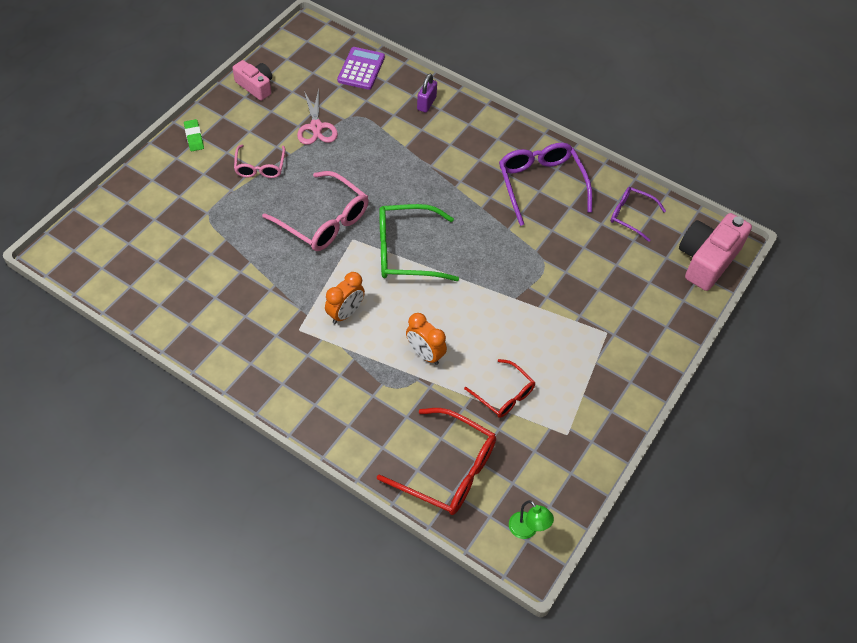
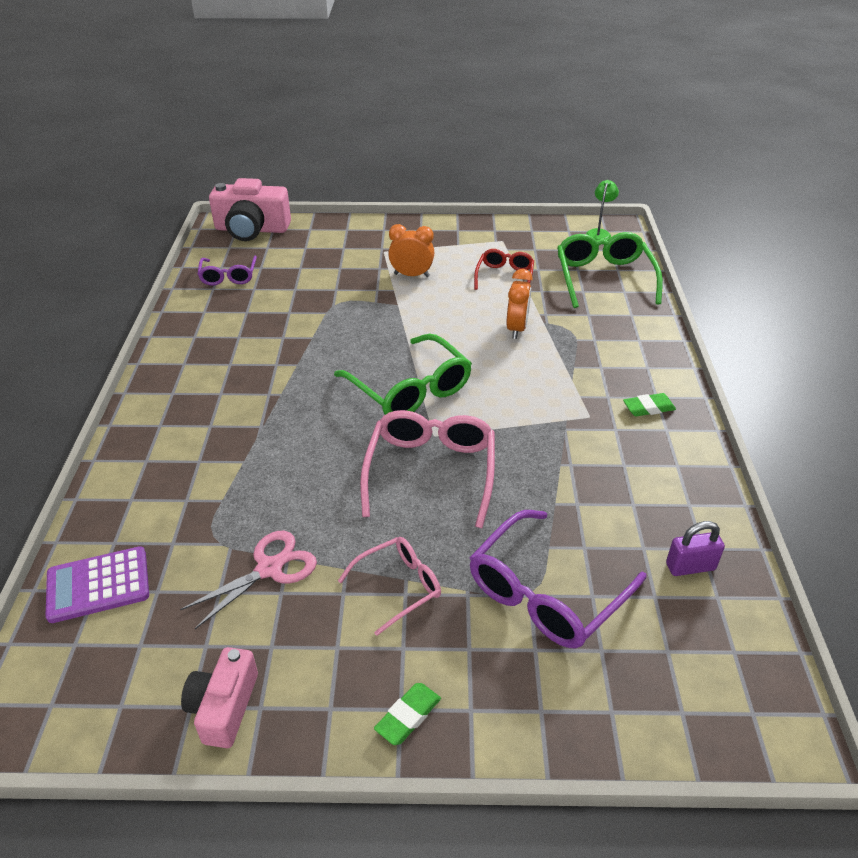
camera: 120 degrees left, 15 degrees down
orange clock [325,272,365,324] -> orange clock moved to [388,224,434,277]
red glasses [377,408,496,515] -> green glasses [557,232,663,308]
purple padlock [417,74,437,113] -> purple padlock moved to [666,521,725,576]
purple glasses [499,143,592,226] -> purple glasses moved to [469,510,647,649]
none -> green eraser [623,393,676,416]

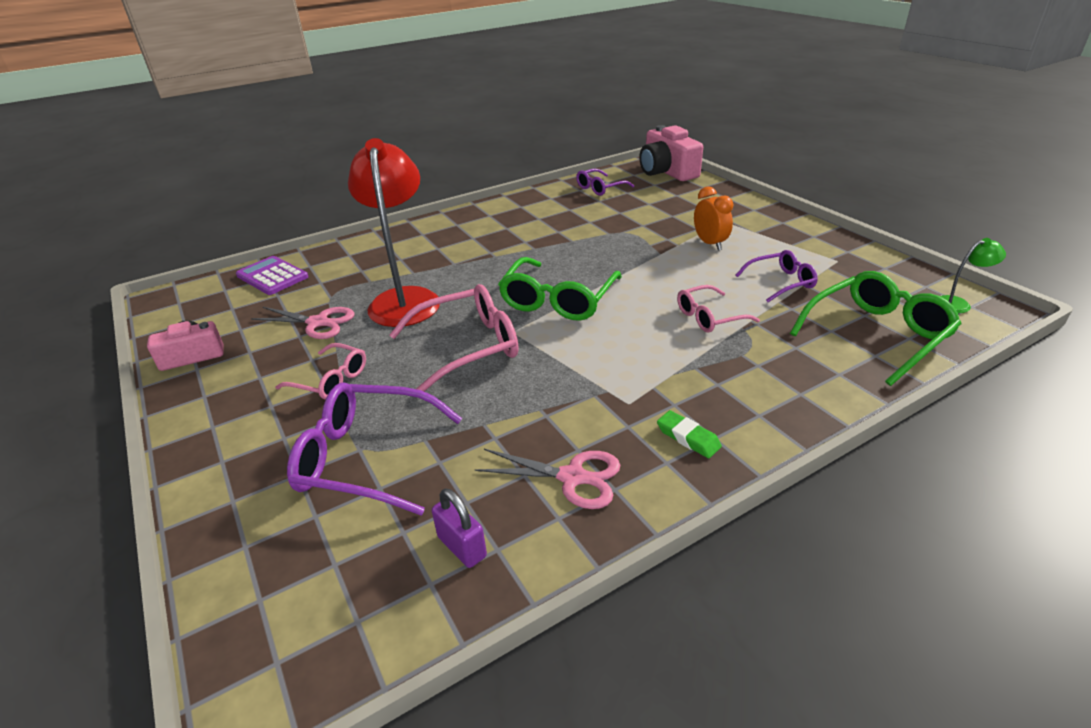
camera: 60 degrees right, 5 degrees down
green eraser [374,683,441,745] -> none
red glasses [474,249,534,290] -> purple glasses [735,250,818,302]
orange clock [506,269,533,339] -> pink glasses [677,285,760,333]
none -> red lamp [348,138,440,327]
none -> pink scissors [475,449,621,509]

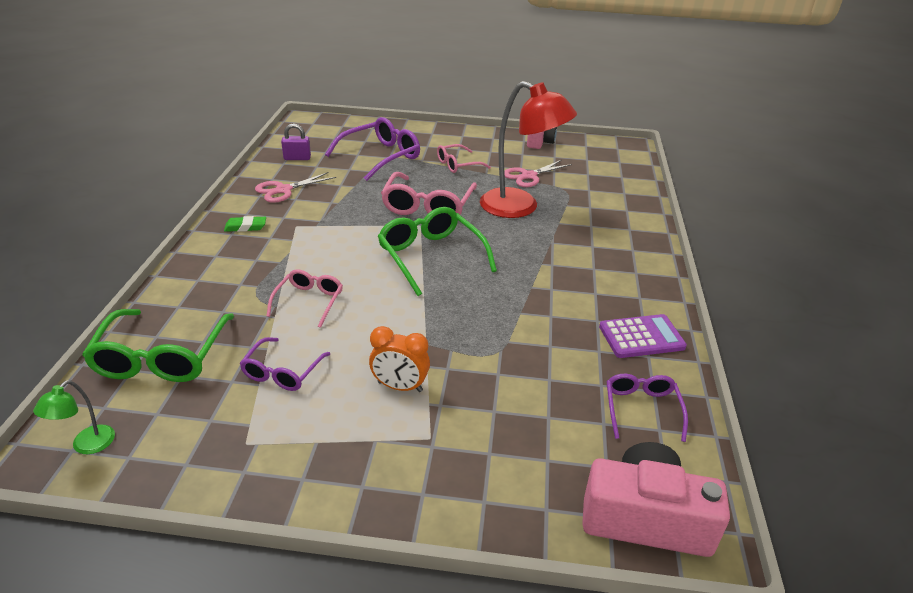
camera: 125 degrees right, 0 degrees up
purple calculator [236,256,308,295] -> purple calculator moved to [599,314,687,358]

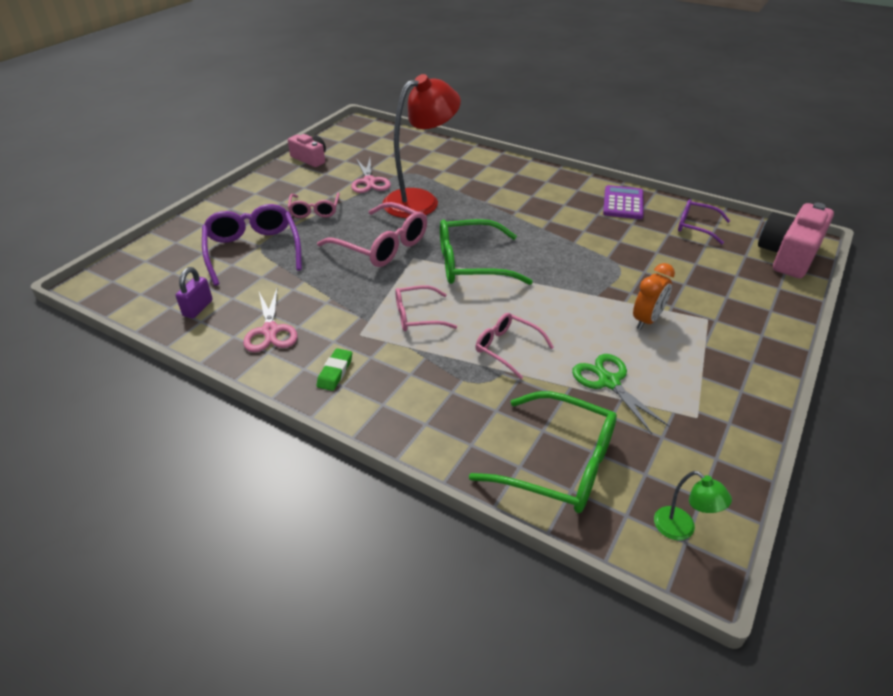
camera: 65 degrees left, 5 degrees up
purple glasses [239,337,330,391] -> green scissors [572,354,670,434]
none -> pink glasses [395,285,457,331]

